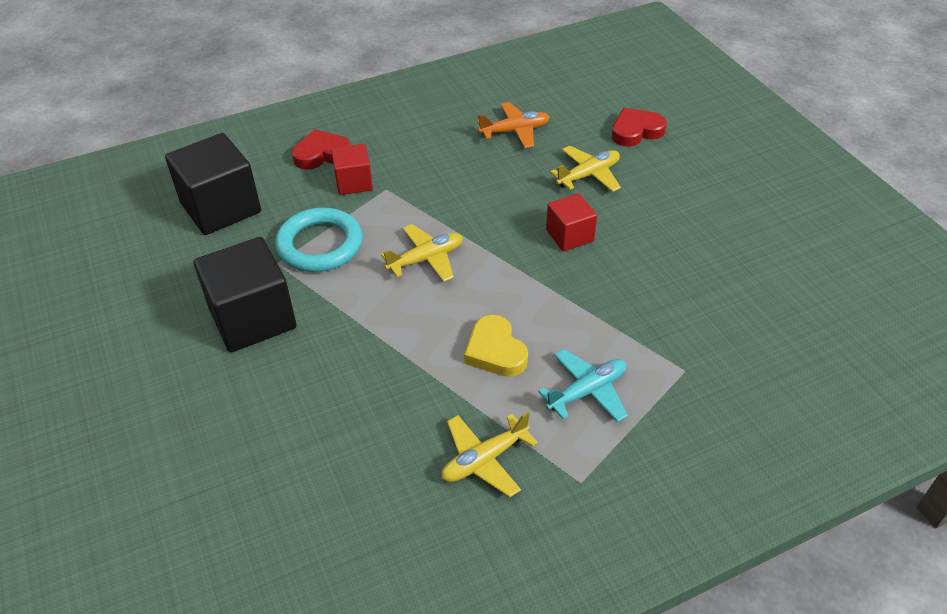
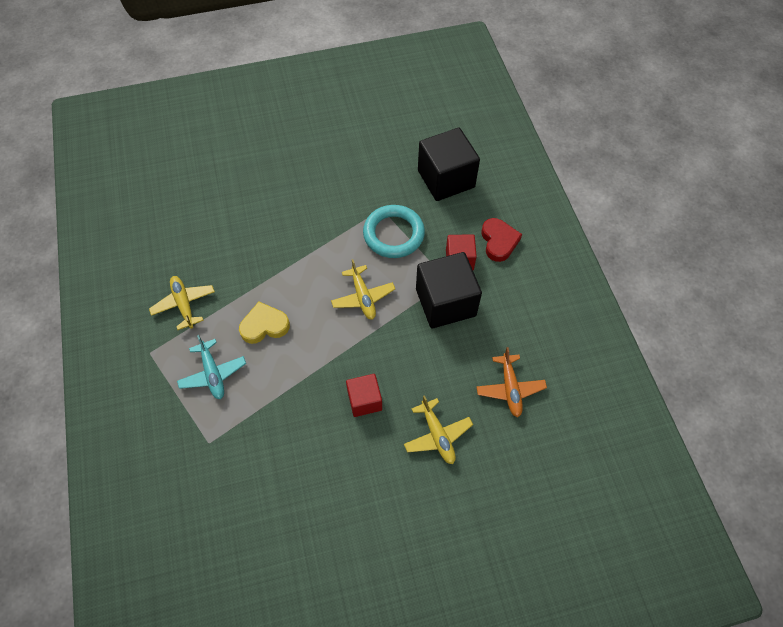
camera: 100 degrees right, 15 degrees up
black cube [194,237,297,352] -> black cube moved to [416,252,482,328]
red heart [612,108,667,147] -> none

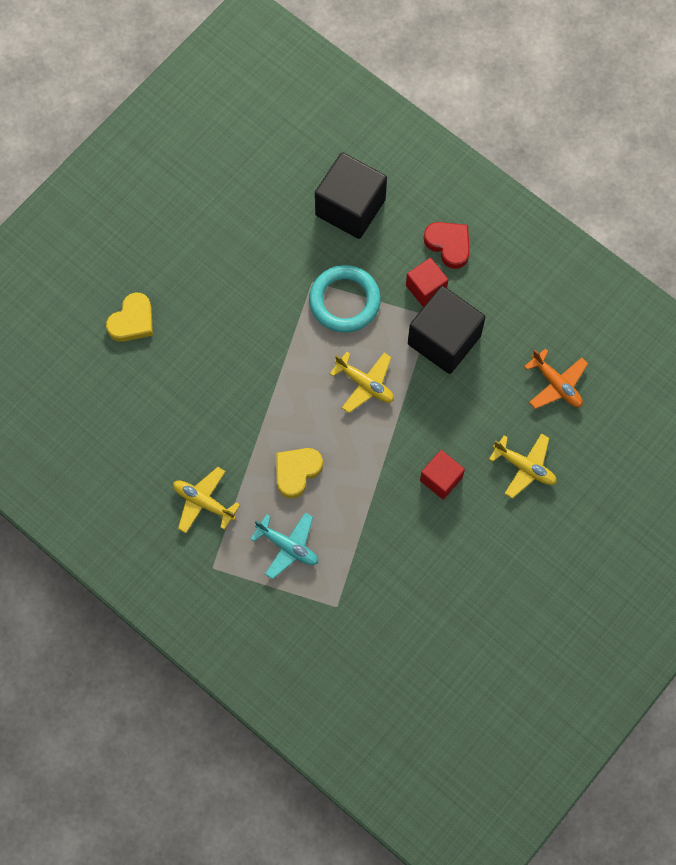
camera: 35 degrees left, 10 degrees up
none -> yellow heart [106,292,153,342]

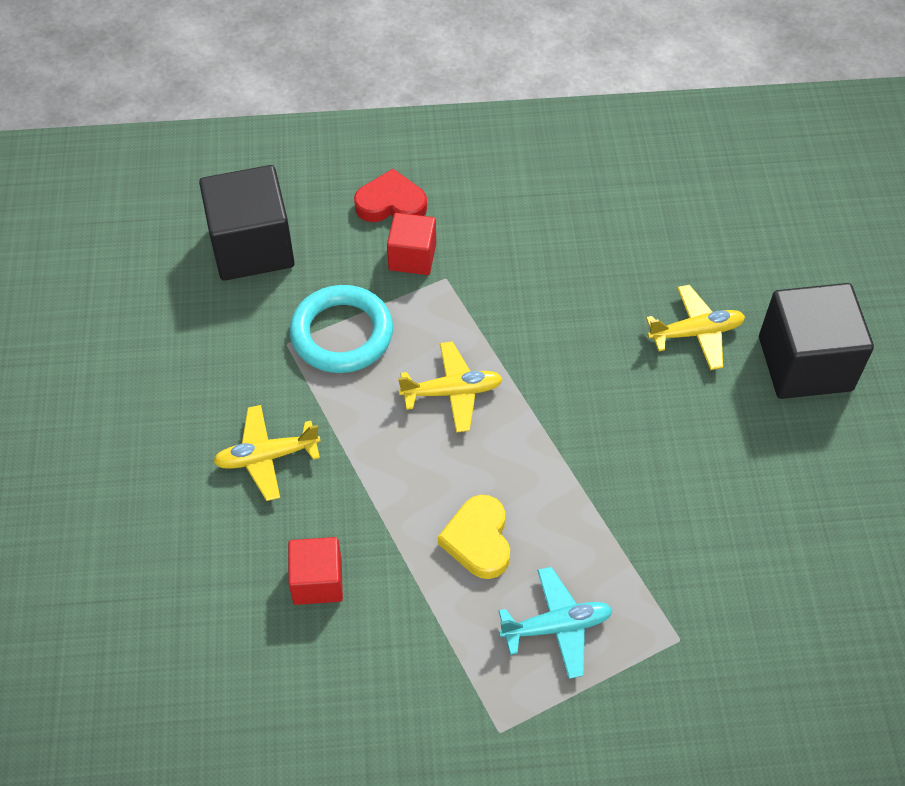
camera: 45 degrees left, 15 degrees down
yellow heart [106,292,153,342] -> none
yellow plane [173,467,240,533] -> yellow plane moved to [213,405,321,501]
black cube [408,286,486,374] -> black cube moved to [759,283,874,399]
red cube [420,450,465,499] -> red cube moved to [288,537,343,605]
orange plane [524,349,588,409] -> none

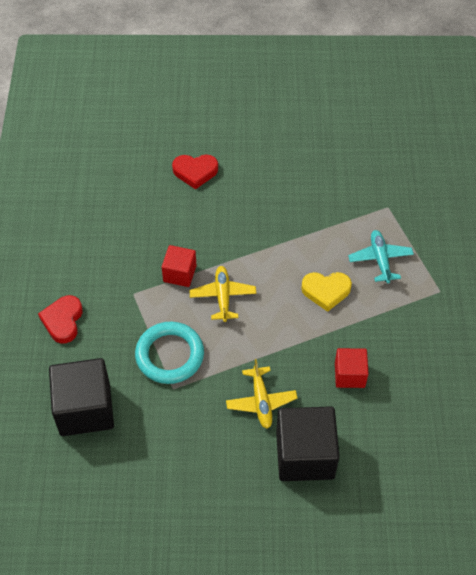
camera: 85 degrees left, 0 degrees up
red cube [387,213,436,275] -> red cube moved to [162,245,196,287]
yellow plane [646,285,745,370] -> red heart [172,154,218,189]
black cube [759,283,874,399] -> black cube moved to [276,406,340,481]

